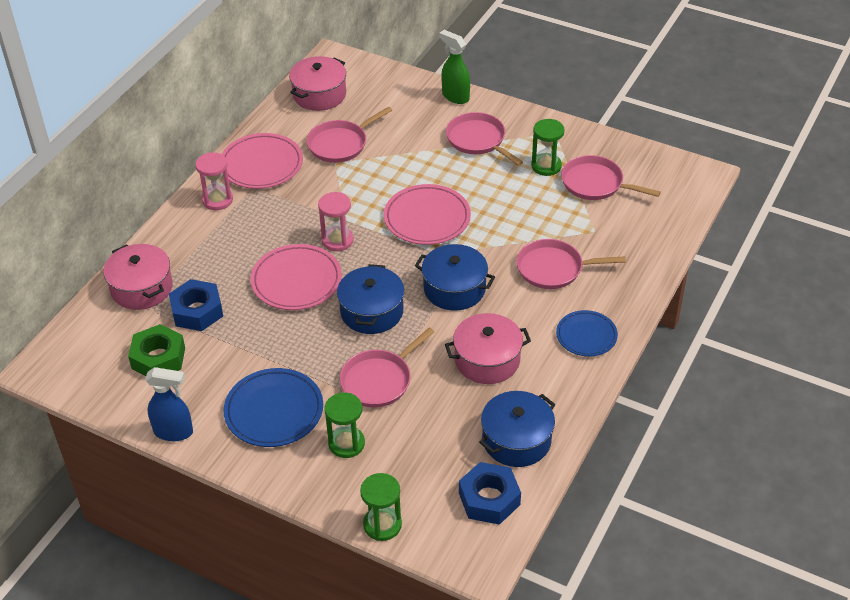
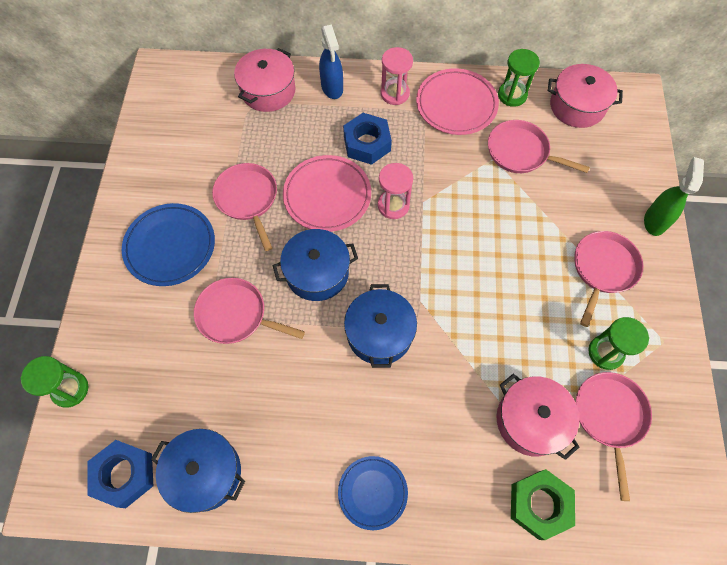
camera: 65 degrees right, 20 degrees up
green nut [128,324,185,376] -> green nut moved to [511,469,575,540]
blue spray bottle [145,367,193,441] -> blue spray bottle moved to [319,24,343,99]
blue nut [169,279,223,331] -> blue nut moved to [343,113,392,165]
green hourglass [324,393,365,458] -> green hourglass moved to [498,49,540,107]
pink plate [384,184,471,245] -> none
pink pot [445,313,531,384] -> pink pot moved to [497,374,579,460]
pink pan [517,239,626,289] -> pink pan moved to [212,163,277,251]

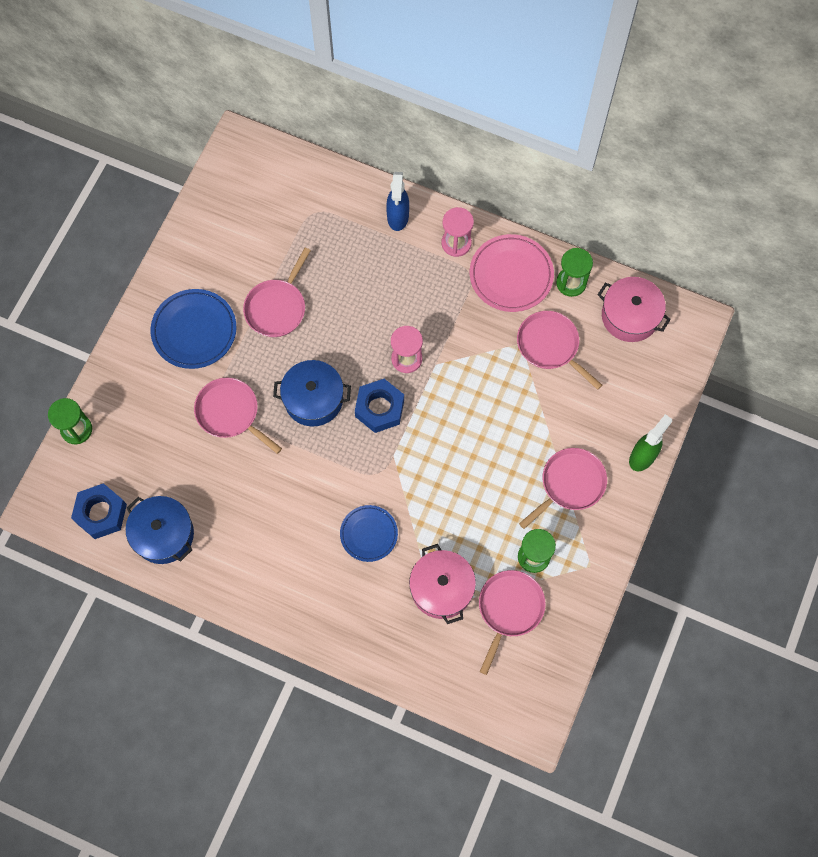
camera: 20 degrees right, 5 degrees up
pink pan [212,163,277,251] -> pink pan turned 150 degrees counterclockwise [243,248,311,337]
pink pot [234,48,296,112] -> none
pink plate [283,155,371,232] -> none
blue plate [338,456,408,530] -> blue plate moved to [340,505,398,562]
blue nut [343,113,392,165] -> blue nut moved to [355,379,404,433]
blue pot [344,284,417,368] -> none
green nut [511,469,575,540] -> none

